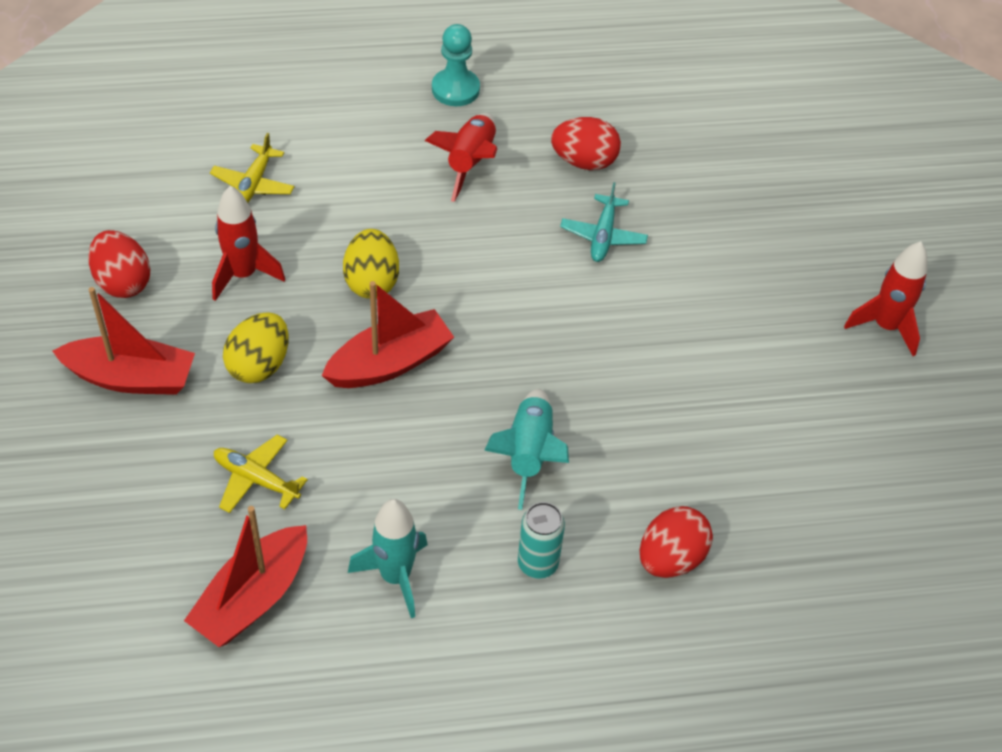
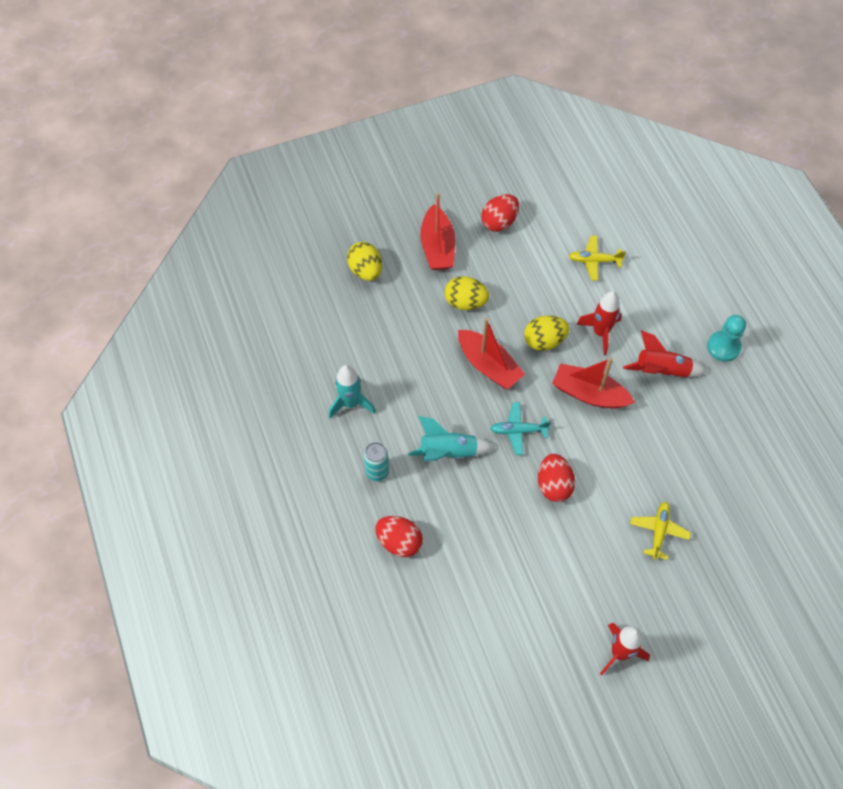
camera: 80 degrees right, 10 degrees up
red boat [184,506,307,647] -> red boat moved to [552,358,635,408]
red rocket [212,186,285,301] -> red rocket moved to [576,291,622,355]
yellow plane [214,435,308,513] -> yellow plane moved to [630,502,691,560]
red egg [551,117,621,170] -> red egg moved to [538,454,575,502]
turquoise plane [560,182,648,262] -> turquoise plane moved to [490,402,551,455]
none -> yellow egg [347,242,382,281]

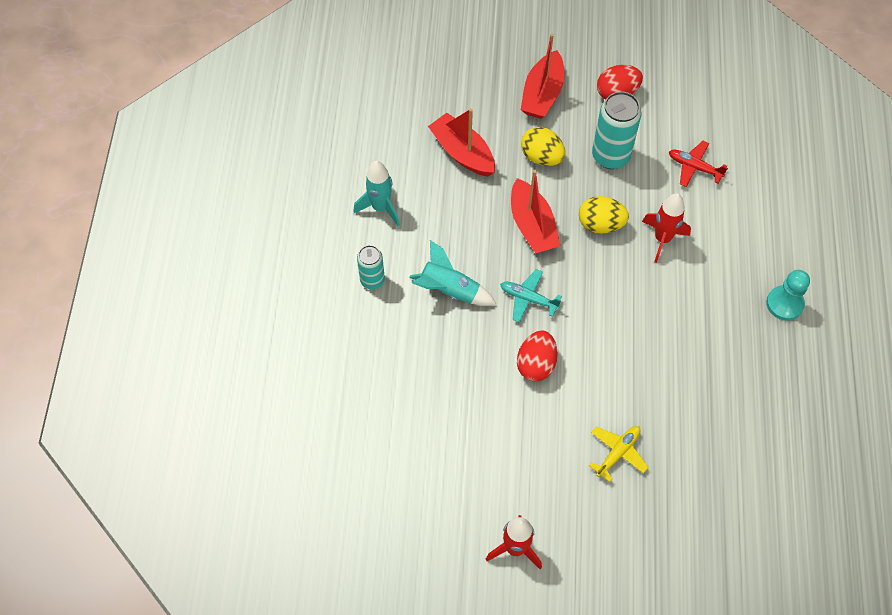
camera: 25 degrees right, 0 degrees up
yellow egg [347,242,382,281] -> none
red egg [375,516,423,557] -> none
red boat [552,358,635,408] -> red boat moved to [428,108,495,176]
yellow plane [569,236,626,281] -> red plane [669,141,728,187]
red rocket [623,330,707,377] -> none
none -> turquoise can [592,91,641,169]

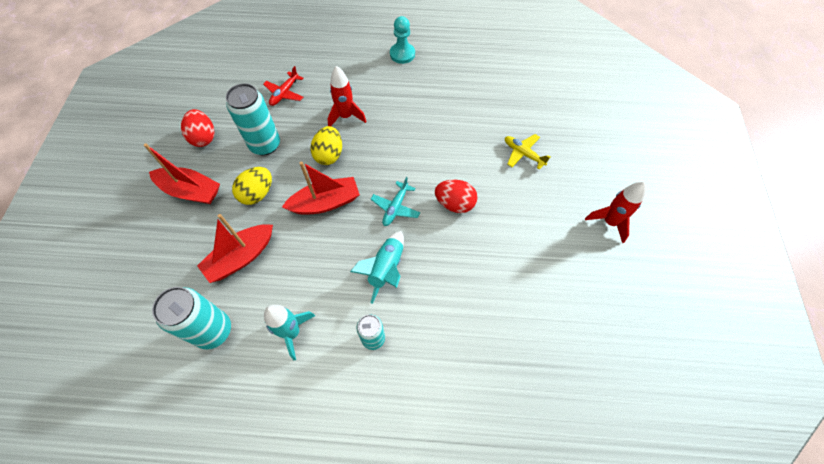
camera: 90 degrees left, 0 degrees up
none -> turquoise can [152,287,231,349]

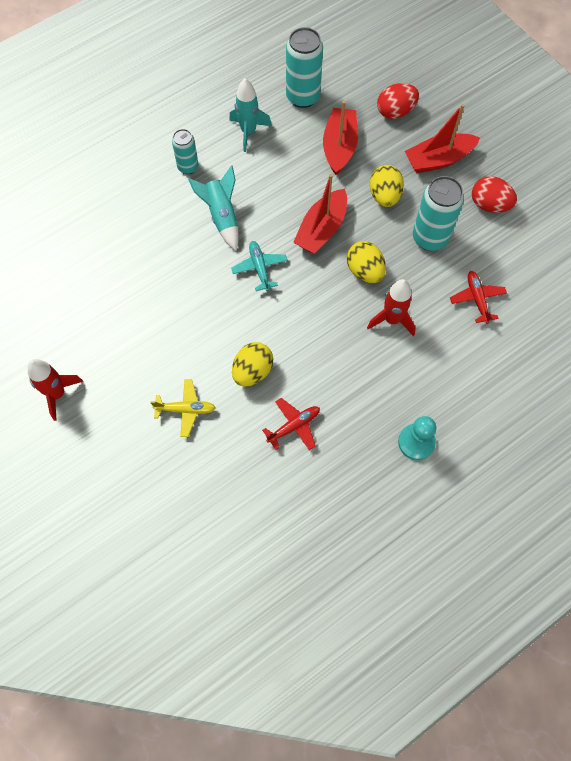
camera: 140 degrees right, 5 degrees up
red egg [435,180,478,213] -> red egg moved to [377,83,419,119]
none -> yellow egg [232,342,274,387]
none -> red plane [262,398,320,450]

